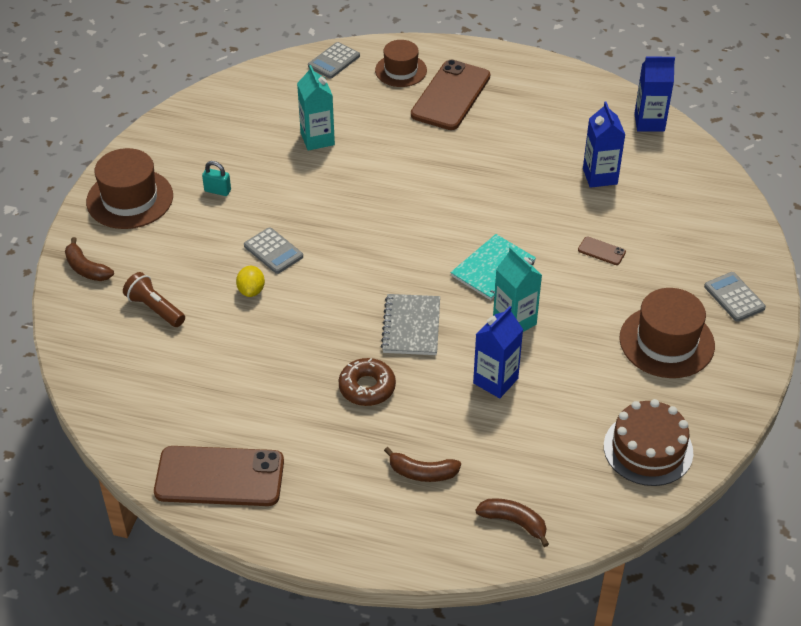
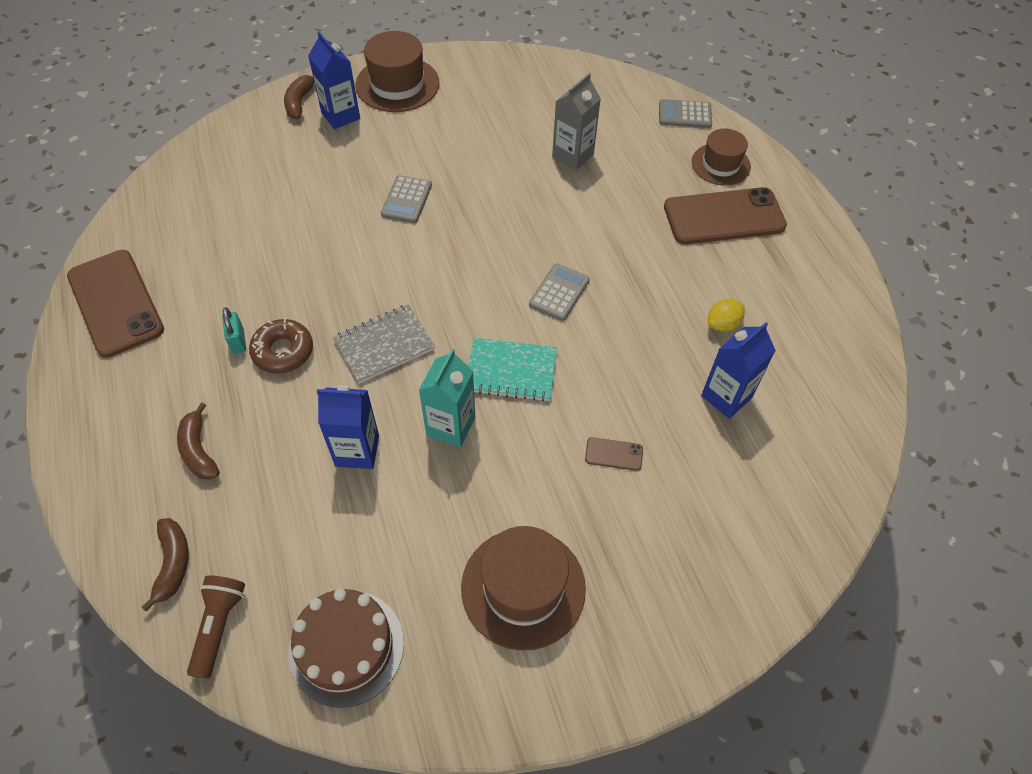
camera: 55 degrees right, 10 degrees up
brown flashlight [123,272,185,327] -> brown flashlight moved to [187,576,245,679]
turquoise padlock [202,161,231,196] -> turquoise padlock moved to [222,307,246,354]
yellow lemon [236,266,265,297] -> yellow lemon moved to [708,299,745,332]
turquoise carton [297,65,335,151] -> grey carton [552,73,601,171]
brown phone [578,237,626,265] -> brown phone turned 75 degrees counterclockwise [585,437,643,471]
blue carton [634,57,675,132] -> blue carton moved to [308,32,360,129]
grey calculator [704,272,766,322] -> grey calculator moved to [529,263,590,321]

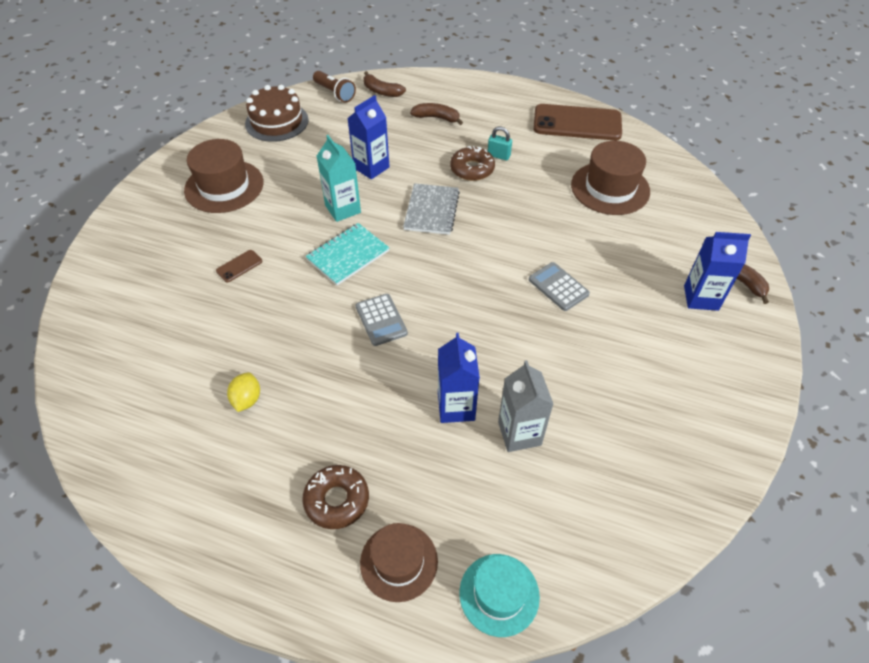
camera: 130 degrees right, 5 degrees down
brown hat [355,31,440,112] -> brown hat moved to [571,141,650,215]
grey calculator [659,99,712,128] -> turquoise hat [459,554,540,637]
brown phone [664,187,787,244] -> brown donut [302,465,369,529]
blue carton [701,322,776,419] -> blue carton moved to [438,333,480,423]

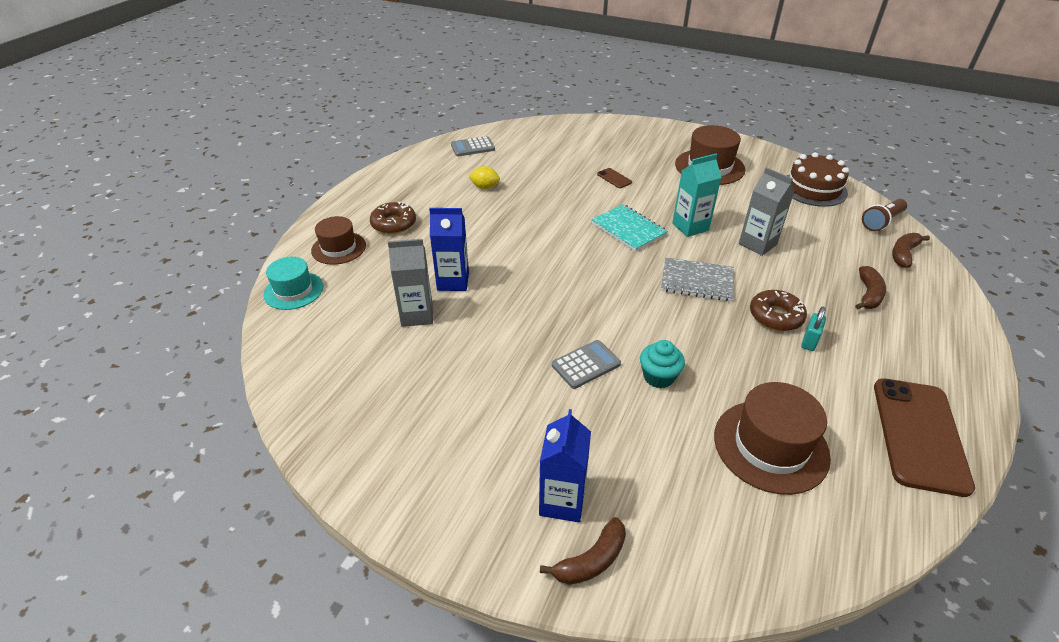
camera: 95 degrees right, 10 degrees down
blue carton [347,95,389,179] -> grey carton [739,167,794,256]
grey calculator [356,294,408,346] -> grey calculator moved to [451,136,495,156]
none -> turquoise cupcake [640,340,685,388]

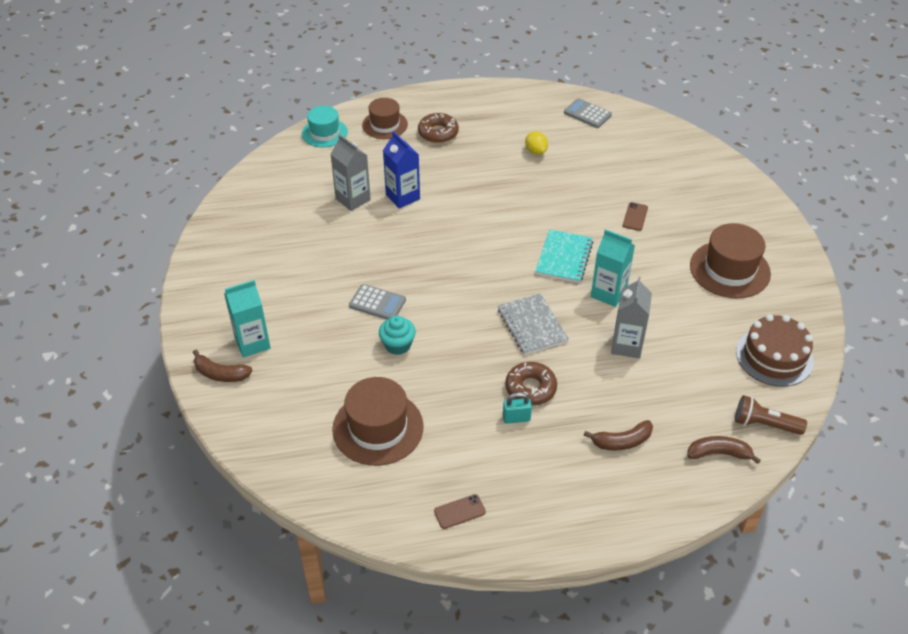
camera: 55 degrees right, 5 degrees up
blue carton [539,409,591,522] -> turquoise carton [224,280,271,358]
brown phone [874,378,975,497] -> brown phone [434,494,486,529], size x0.41

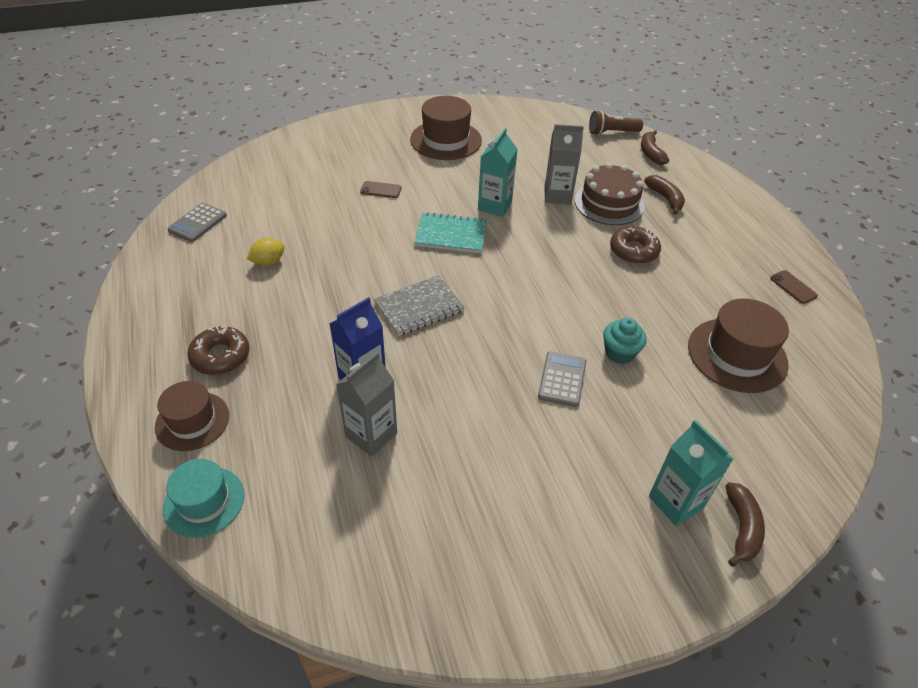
camera: 100 degrees left, 0 degrees up
grey notebook [498,293,569,355] -> grey notebook moved to [374,275,465,336]
turquoise padlock [503,392,532,424] -> none
brown flashlight [735,395,807,435] -> brown flashlight turned 75 degrees clockwise [589,110,643,135]
brown cake [736,314,814,387] -> brown cake moved to [575,163,645,225]

